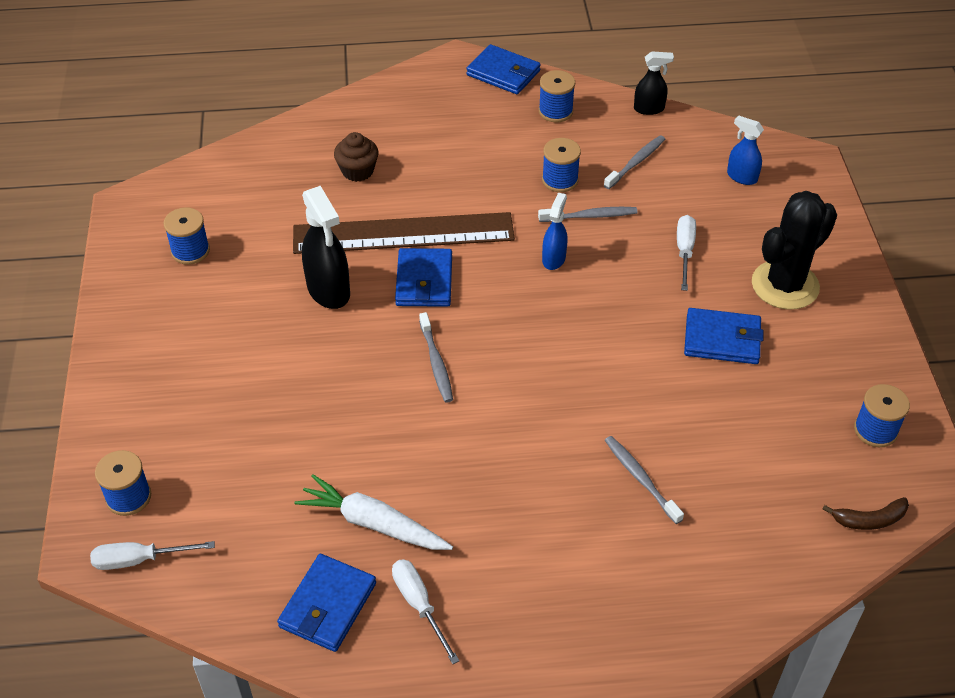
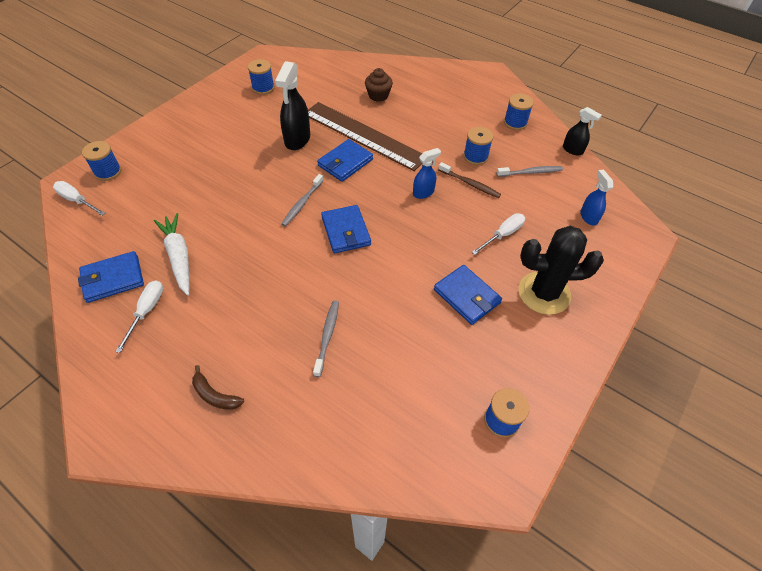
camera: 40 degrees right, 5 degrees up
blue wallet [466,44,541,94] -> blue wallet moved to [321,205,371,253]
grey toothbrush [538,207,637,222] -> brown toothbrush [438,162,501,198]
brown banana [822,497,909,530] -> brown banana moved to [192,365,244,410]

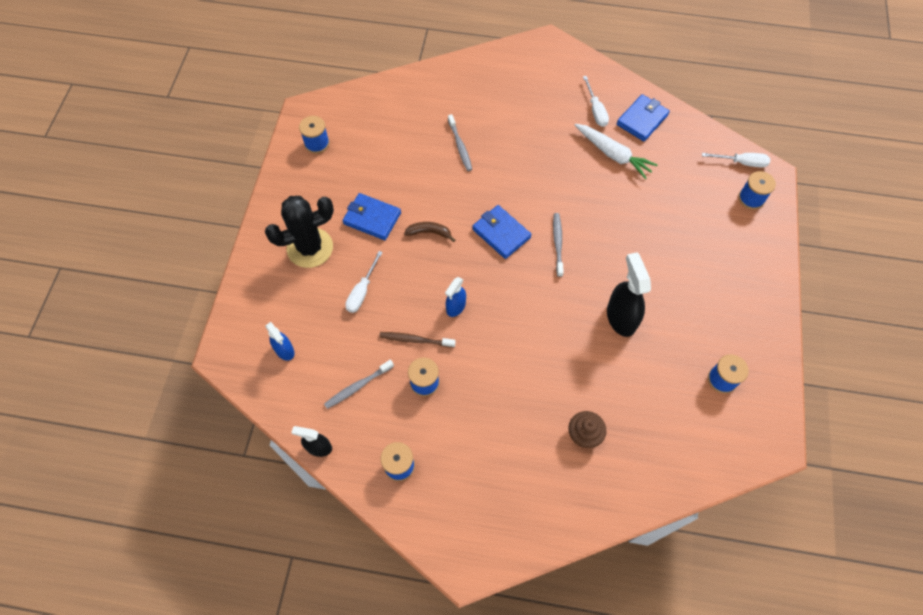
camera: 155 degrees right, 10 degrees up
brown banana [192,365,244,410] -> brown banana moved to [404,222,455,242]
brown ruler [308,102,422,171] -> none
blue wallet [317,139,373,182] -> none

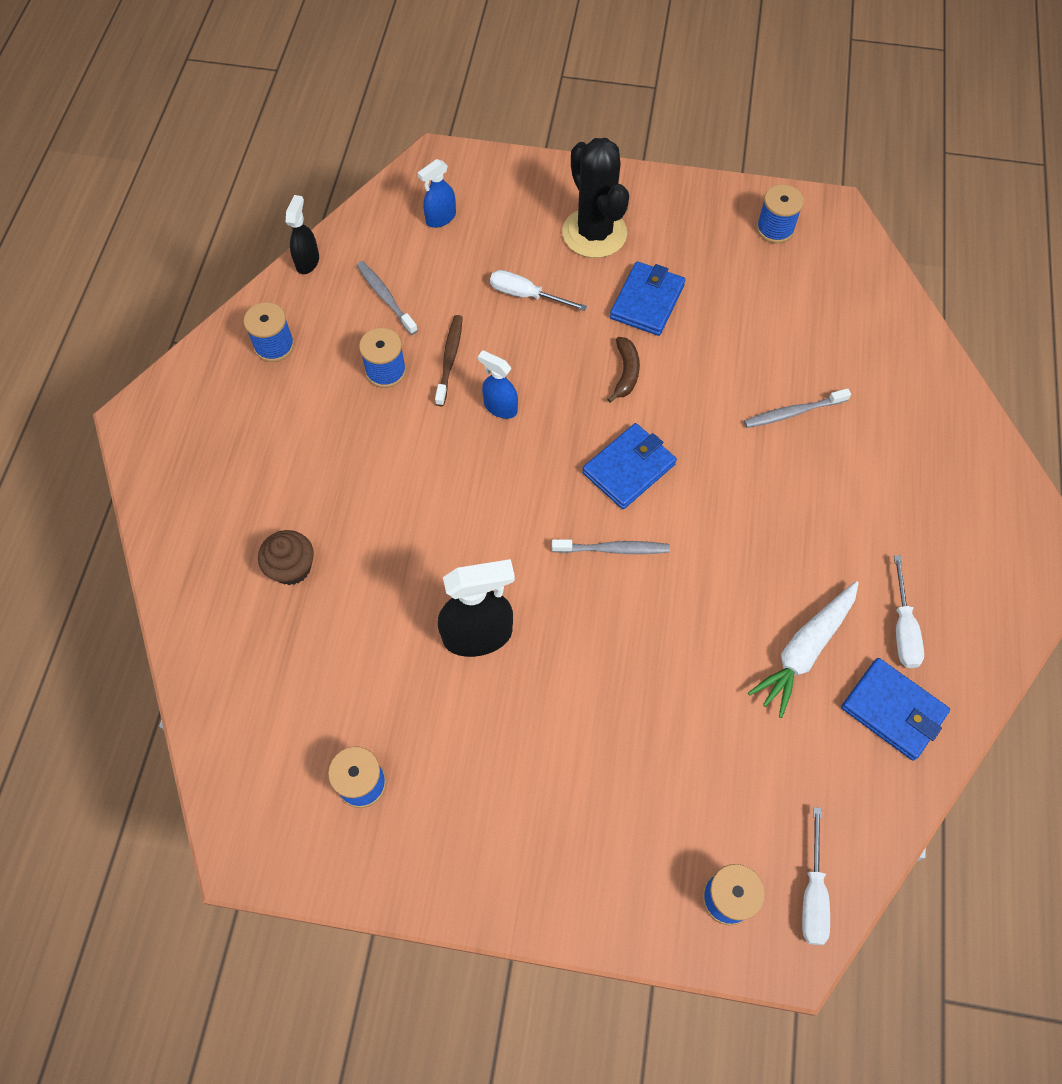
camera: 90 degrees right, 0 degrees up
white screwdriver [583,76,609,127] -> white screwdriver turned 75 degrees counterclockwise [894,555,924,668]

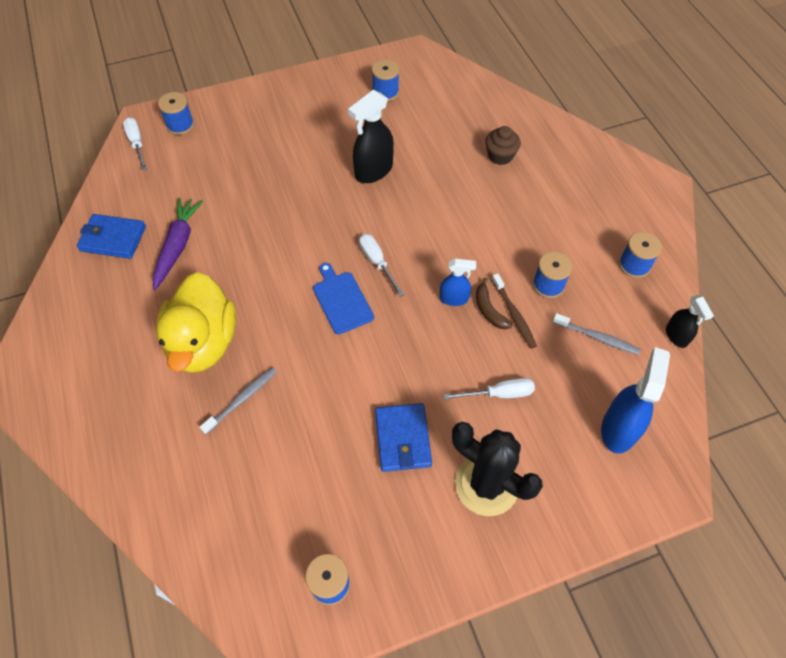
camera: 150 degrees right, 5 degrees down
blue spray bottle [418,159,456,228] -> blue spray bottle [601,347,670,454], size x1.71
grey toothbrush [552,539,670,554] -> none
blue wallet [582,423,677,509] -> blue cutting board [313,263,374,334]
brown banana [607,337,640,403] -> brown banana moved to [476,278,513,329]
white carrot [748,581,859,718] -> purple carrot [153,198,203,290]
white screwdriver [894,555,924,668] -> white screwdriver moved to [359,234,404,297]
none -> yellow duck [156,272,236,373]

